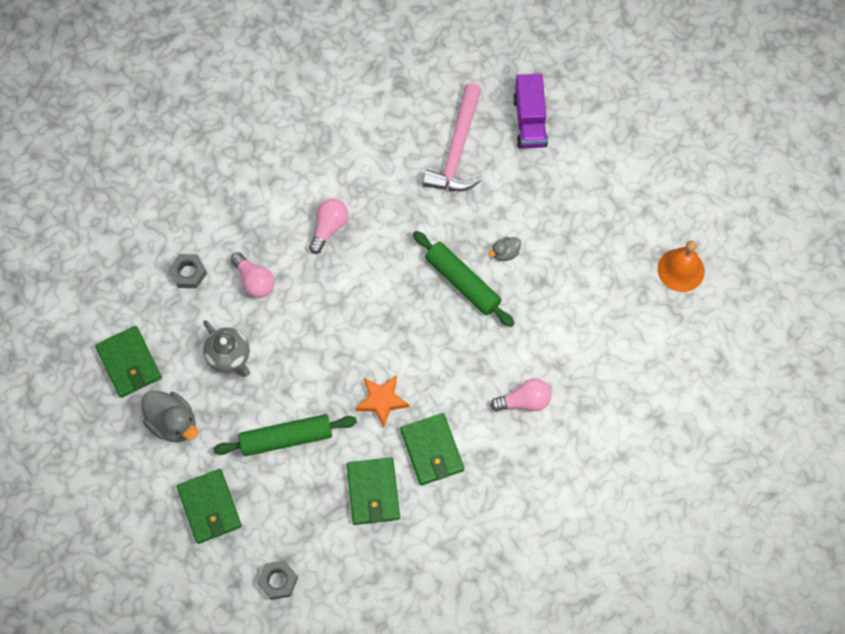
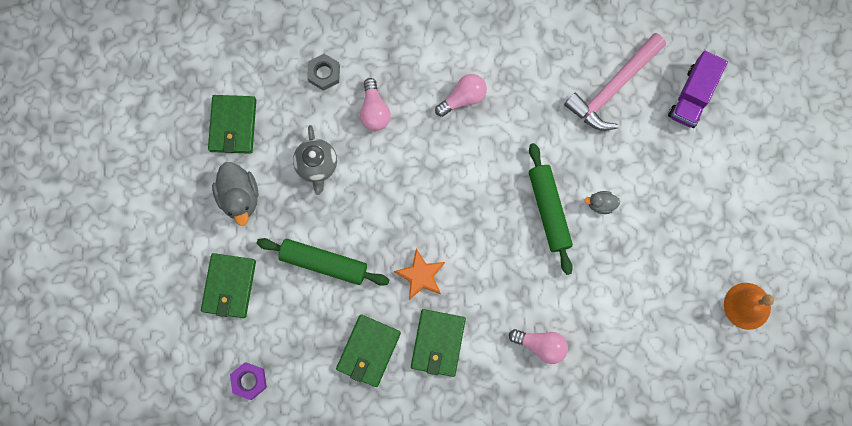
camera: 30 degrees right, 10 degrees up
grey nut [257,560,298,600] -> purple nut [230,362,267,400]

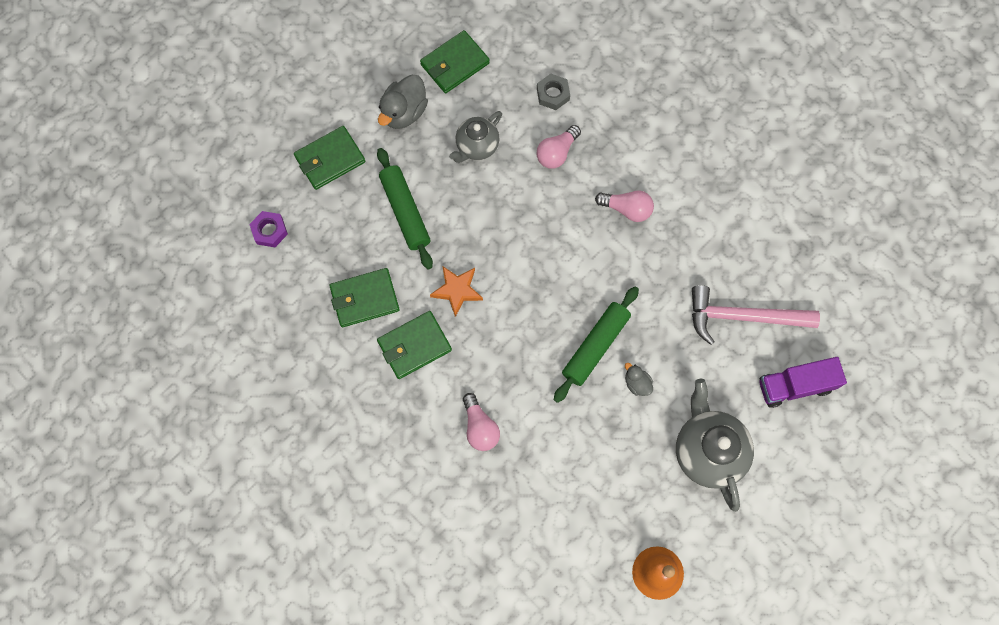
camera: 50 degrees right, 5 degrees down
none -> grey teapot [676,379,754,512]

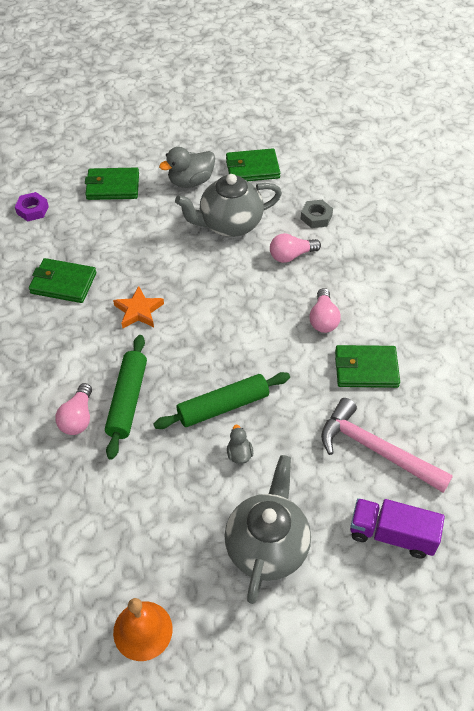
camera: 30 degrees right, 20 degrees down
green rolling pin [377,148,433,269] -> green rolling pin moved to [105,335,147,460]
green wallet [377,311,452,379] -> green wallet moved to [335,345,400,388]
grey teapot [449,111,502,163] -> grey teapot [175,174,282,237], size x1.59
pink light bulb [595,190,654,222] -> pink light bulb turned 45 degrees clockwise [309,288,341,333]

